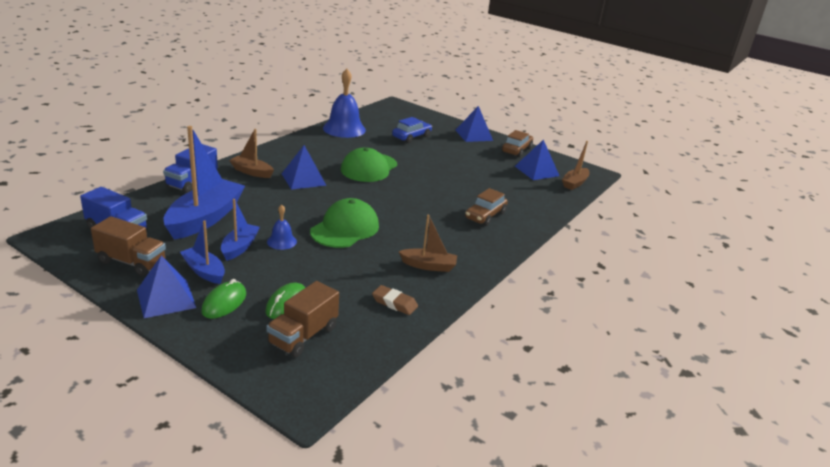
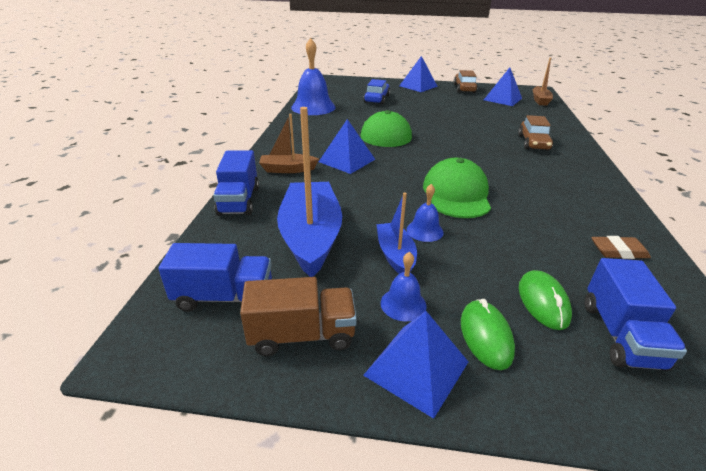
camera: 25 degrees left, 5 degrees up
blue boat [180,220,225,284] -> blue bell [381,252,427,321]
brown truck [266,281,339,357] -> blue truck [585,258,687,371]
brown boat [398,214,457,272] -> none

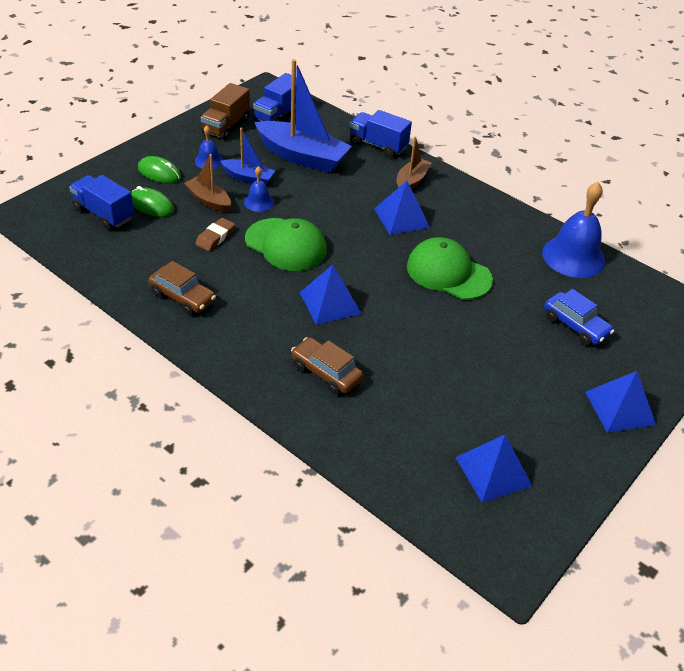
camera: 120 degrees right, 10 degrees up
blue pyramid [363,311,468,419] -> blue pyramid moved to [299,265,362,325]
brown car [454,70,478,93] -> brown car moved to [148,261,216,315]
brown boat [533,58,553,106] -> brown boat moved to [184,154,231,213]
brown eraser [591,236,651,259] -> brown eraser moved to [195,218,235,251]

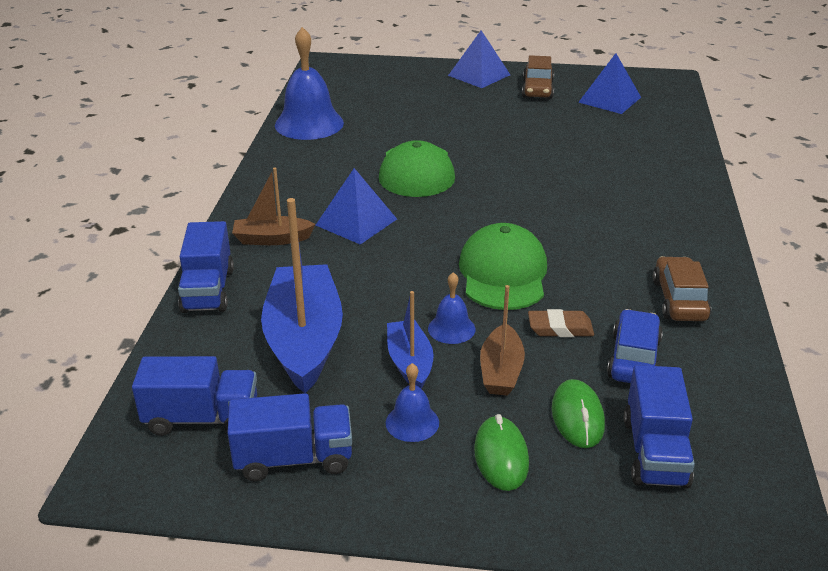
camera: 120 degrees left, 10 degrees down
brown truck [201,83,250,140] -> blue truck [227,393,352,482]
brown car [291,337,363,395] -> brown car moved to [522,55,554,99]
blue pyramid [299,265,362,325] -> none
blue car [544,289,614,346] -> blue car moved to [607,309,663,383]

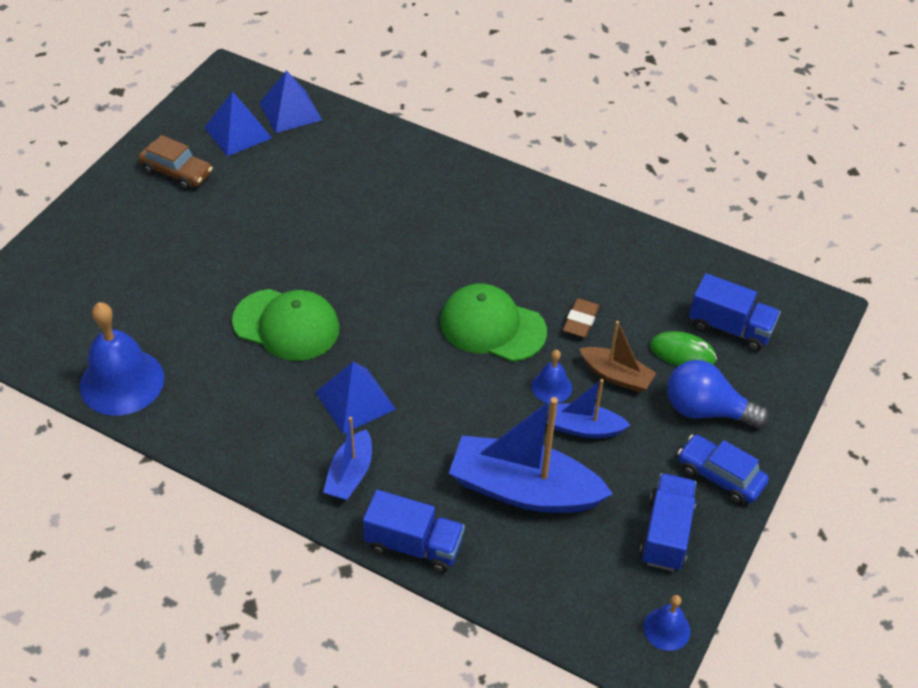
camera: 70 degrees left, 15 degrees up
blue truck [132,356,257,436] -> none
brown boat [232,167,316,245] -> blue boat [323,417,372,501]
blue bell [386,363,439,442] -> blue bell moved to [643,595,691,651]
blue pyramid [448,30,510,88] -> blue pyramid moved to [260,70,322,133]
green mouse [474,414,529,491] -> blue light bulb [667,360,769,428]
blue car [607,309,663,383] -> blue car moved to [678,435,769,505]
brown car [653,256,711,321] -> none

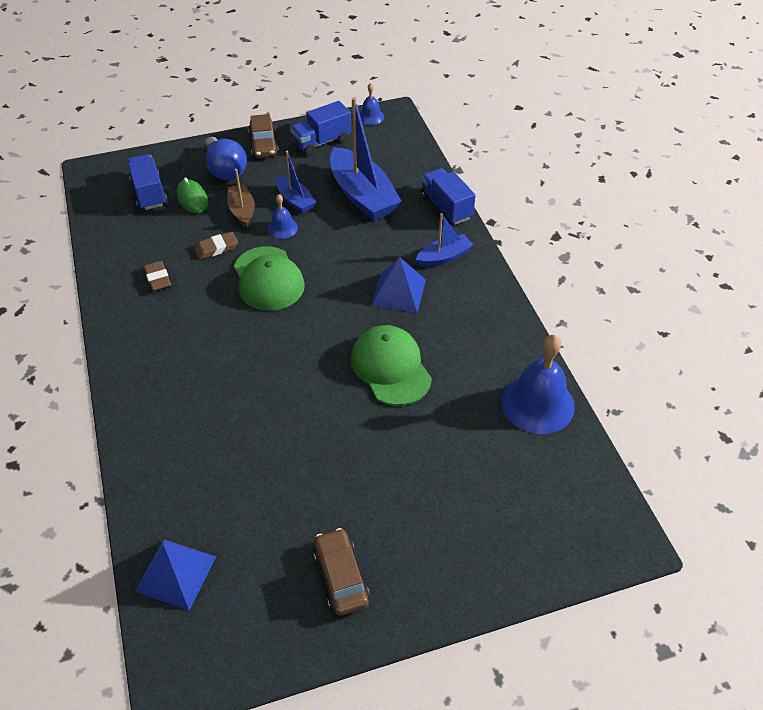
camera: 135 degrees left, 0 degrees up
blue pyramid [204,92,272,156] -> none
blue car [678,435,769,505] -> brown car [248,114,279,158]
none -> brown eraser [144,261,171,291]

